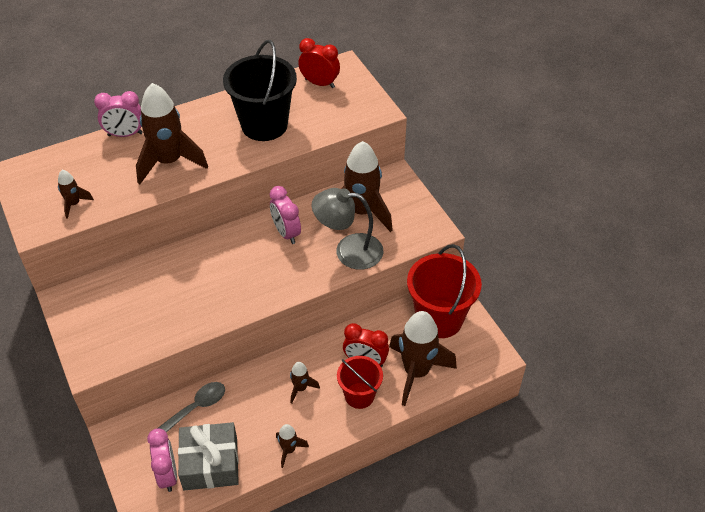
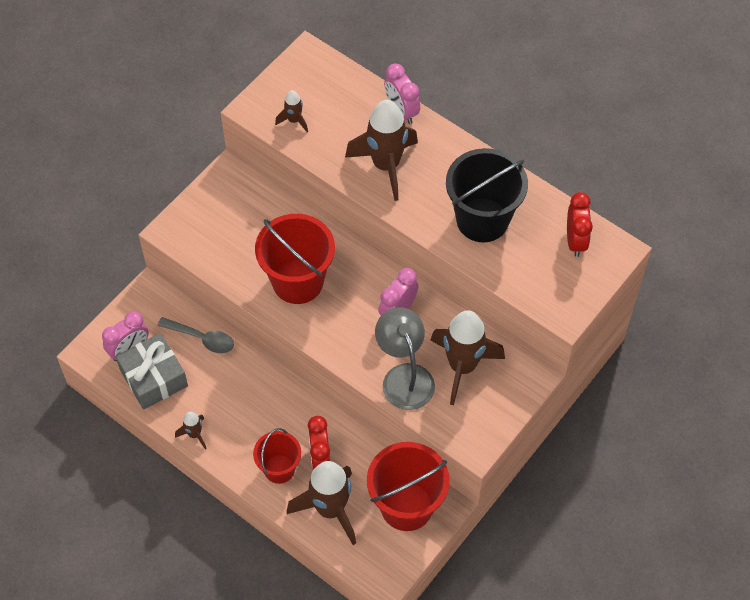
camera: 65 degrees right, 10 degrees up
brown rocket [290,362,320,404] -> none
none -> red bucket [255,214,335,304]

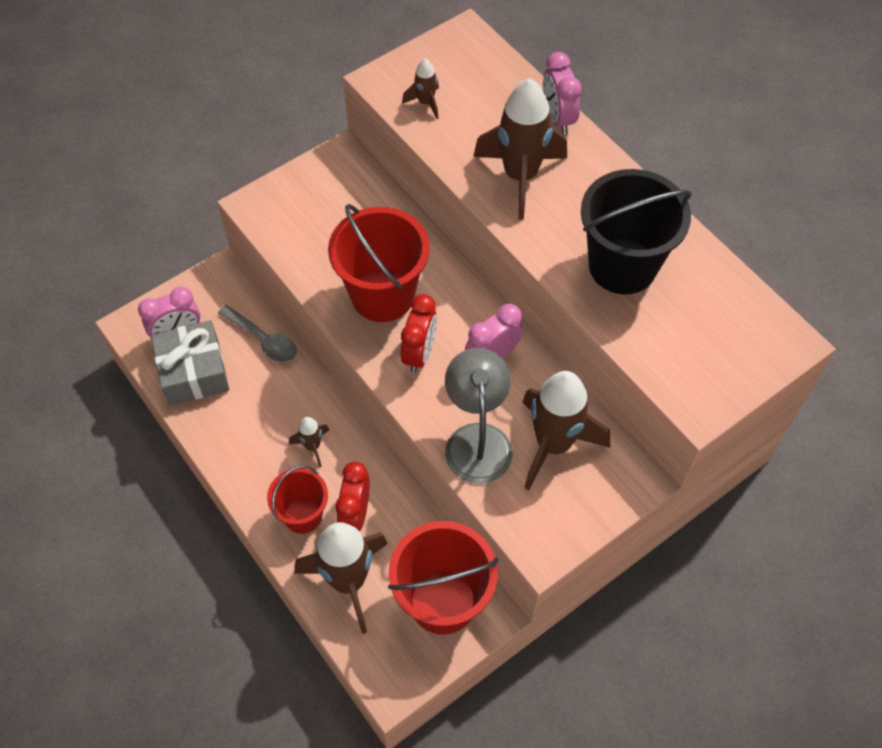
camera: 15 degrees right, 0 degrees up
brown rocket [175,412,207,450] -> brown rocket moved to [289,417,329,467]
red clock [567,192,593,257] -> red clock moved to [401,294,437,373]

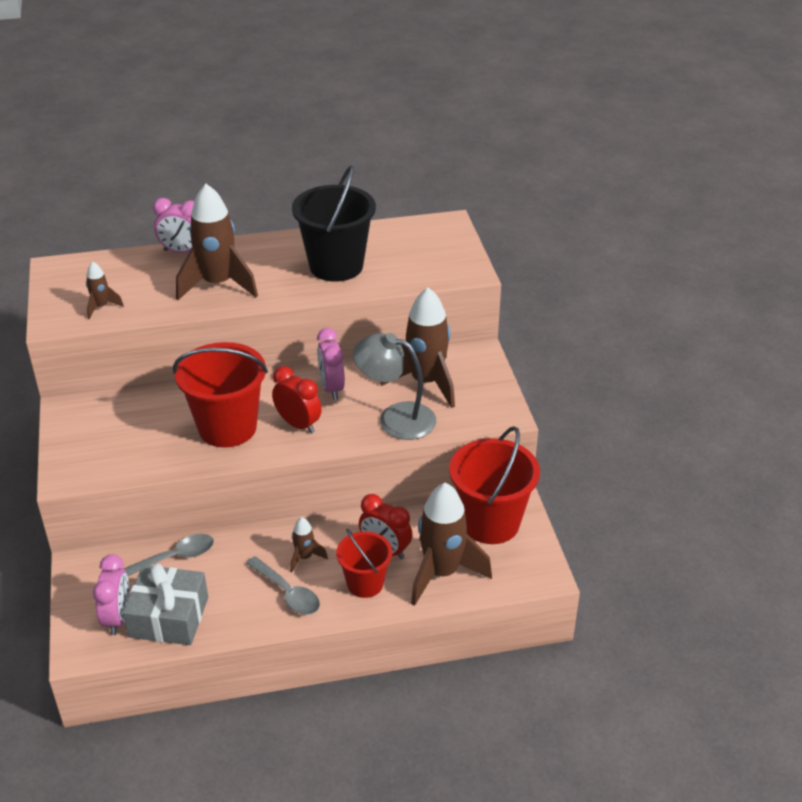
camera: 65 degrees left, 20 degrees down
none -> grey spoon [246,556,320,615]

